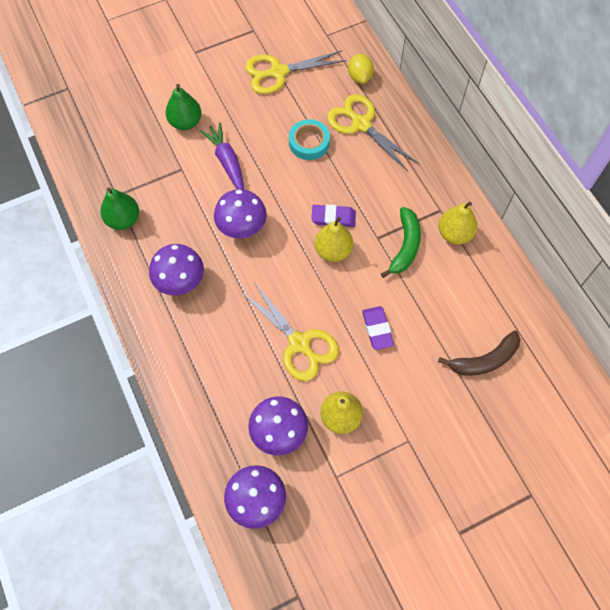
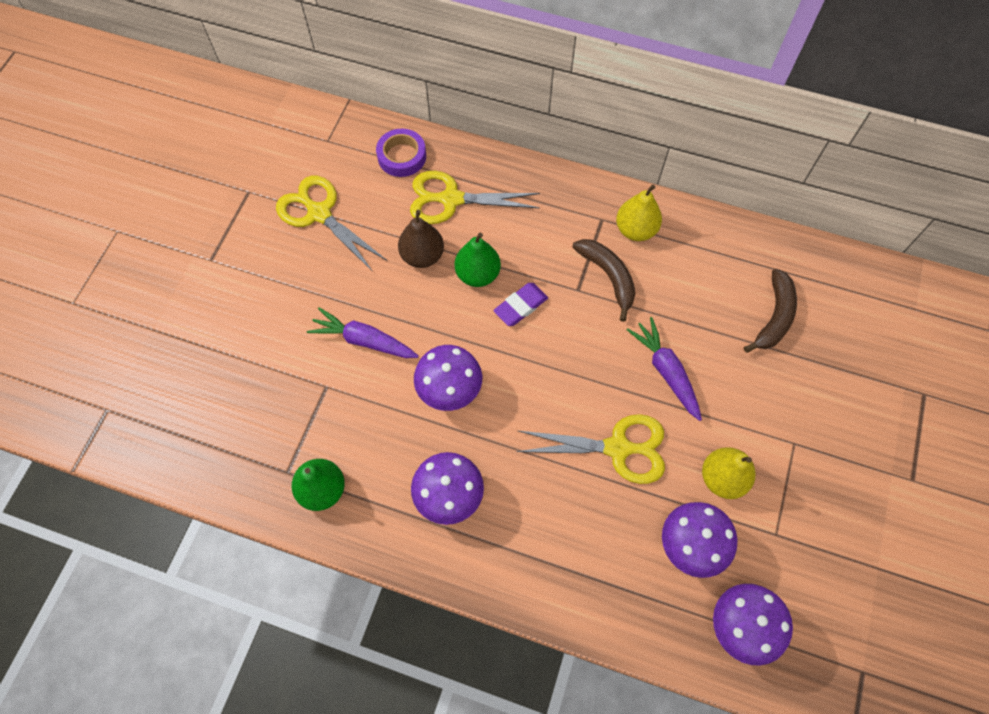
camera: 45 degrees left, 0 degrees up
green pear [165,84,202,130] -> green pear moved to [455,233,501,287]
yellow scissors [245,51,347,94] -> yellow scissors turned 105 degrees clockwise [276,176,386,272]
turquoise tape [289,119,330,160] -> brown pear [398,210,444,268]
yellow pear [315,217,353,262] -> none
yellow lemon [348,54,374,84] -> purple tape [376,129,426,177]
purple eraser [362,306,394,350] -> purple carrot [627,317,702,421]
green banana [381,207,421,278] -> brown banana [572,239,636,322]

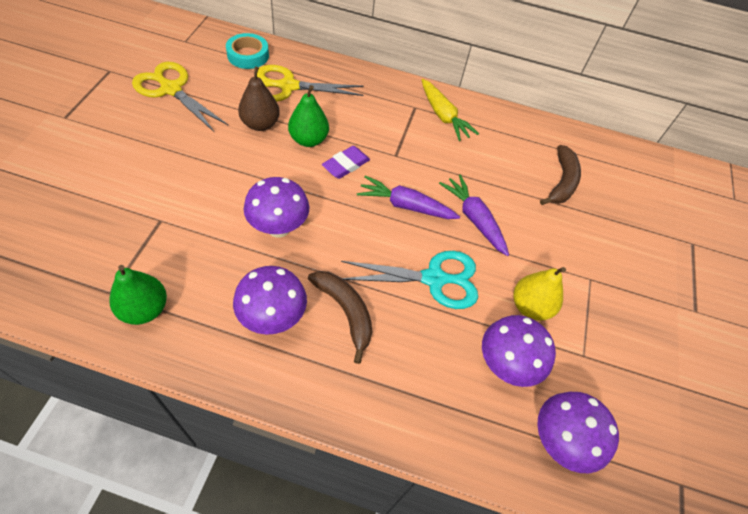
camera: 10 degrees left, 10 degrees down
purple carrot [307,307,419,358] -> purple carrot moved to [357,175,460,219]
purple tape [376,129,426,177] -> turquoise tape [226,33,269,69]
yellow scissors [516,414,665,484] -> turquoise scissors [341,251,478,309]
brown banana [572,239,636,322] -> brown banana moved to [308,271,372,364]
yellow pear [616,184,662,241] -> yellow carrot [422,79,479,141]

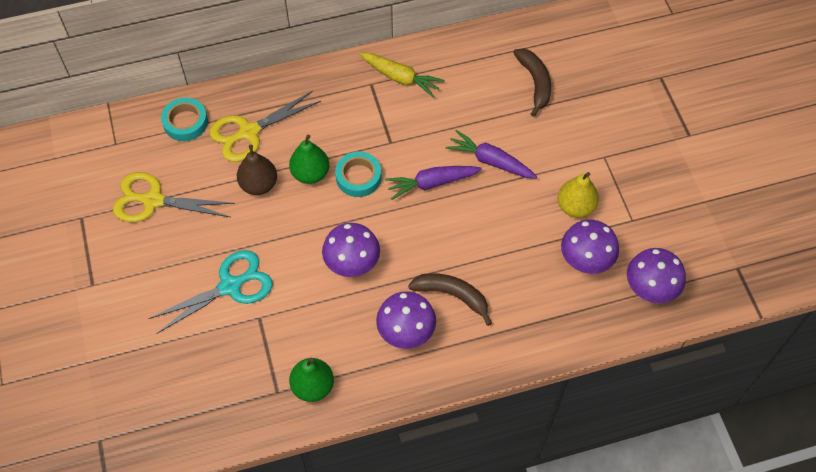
camera: 25 degrees left, 5 degrees up
purple eraser [322,146,370,179] -> turquoise tape [335,152,381,197]
turquoise scissors [341,251,478,309] -> turquoise scissors moved to [148,250,273,334]

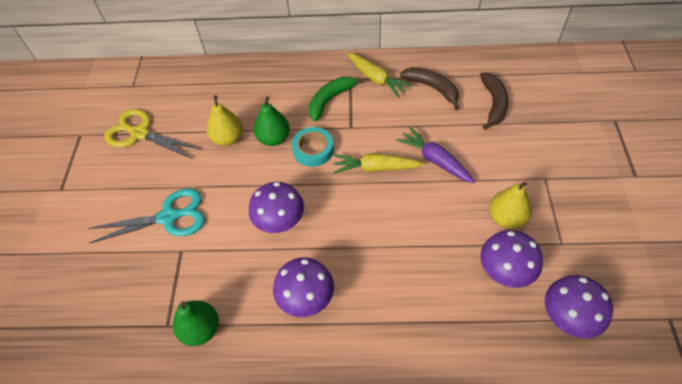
camera: 20 degrees right, 5 degrees down
turquoise tape [161,98,208,141] -> none
yellow scissors [209,91,321,162] -> none
brown pear [237,145,277,195] -> yellow pear [207,95,243,146]
purple carrot [385,166,482,200] -> yellow carrot [333,153,424,174]
brown banana [408,273,492,326] -> brown banana moved to [400,67,460,110]
none -> green banana [309,76,365,121]

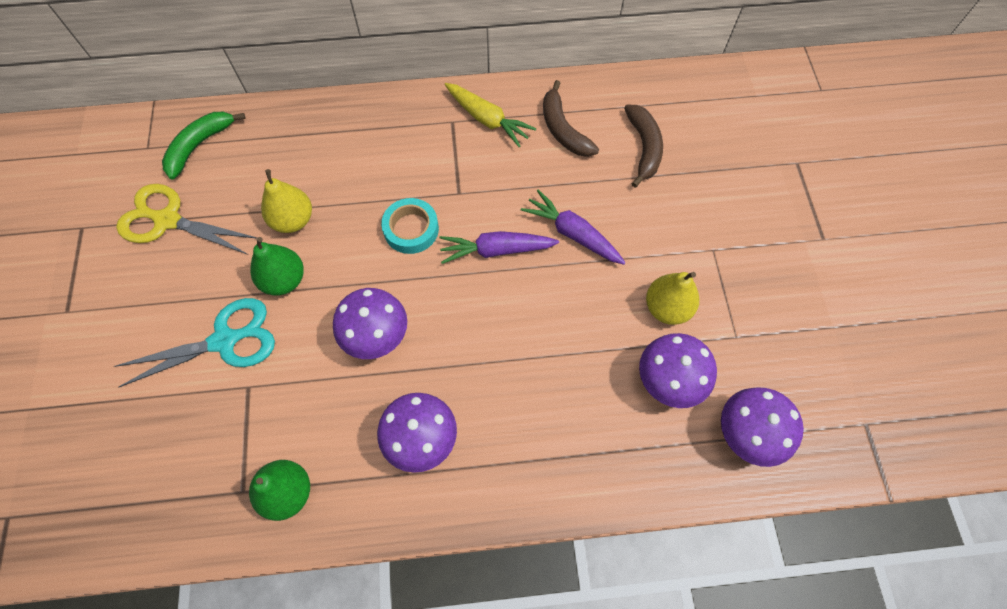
camera: 10 degrees left, 10 degrees up
green pear [254,96,290,146] -> green pear moved to [250,237,304,296]
green banana [309,76,365,121] -> green banana moved to [162,112,246,180]
yellow carrot [333,153,424,174] -> purple carrot [439,231,559,264]
brown banana [400,67,460,110] -> brown banana turned 150 degrees counterclockwise [543,80,599,157]

